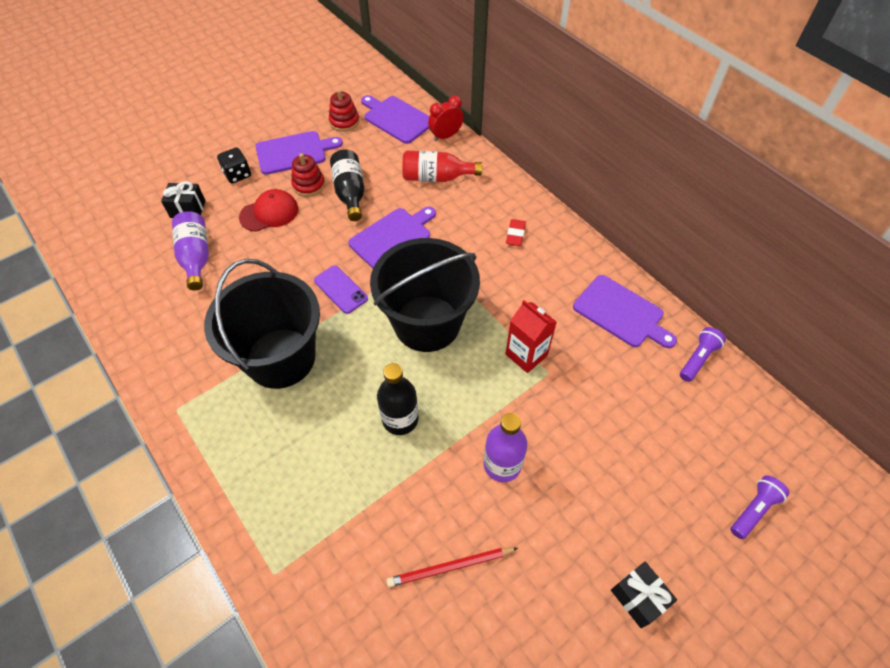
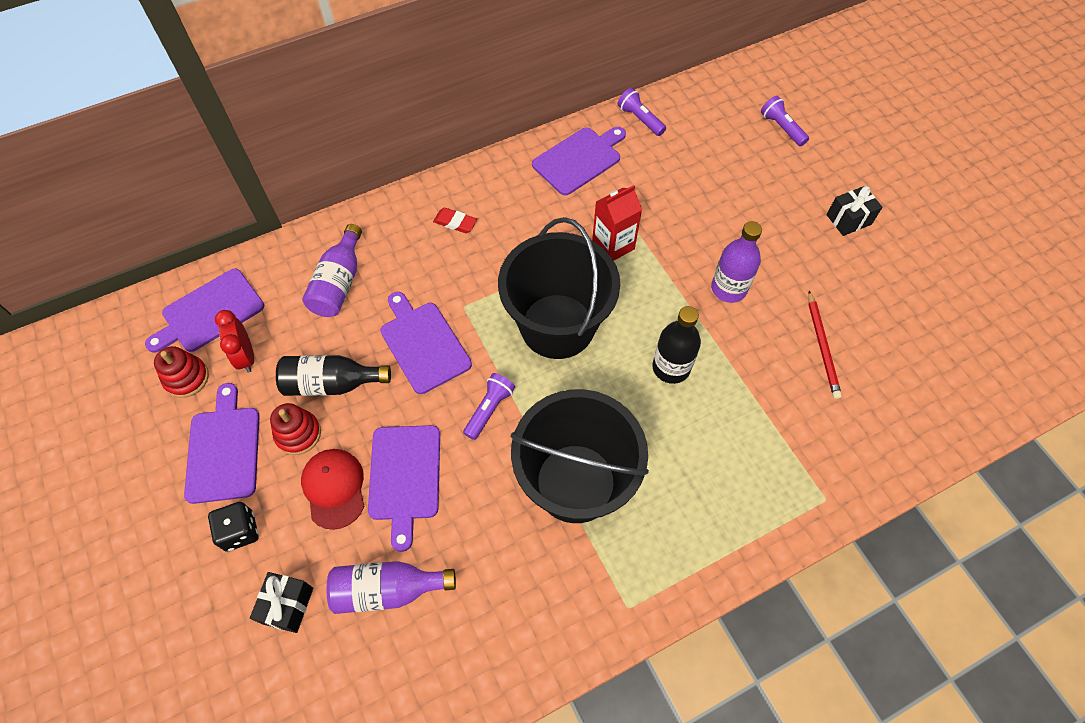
camera: 80 degrees left, 5 degrees up
purple phone [314,266,368,314] -> purple flashlight [463,373,515,440]
red bottle [402,150,482,182] -> purple bottle [302,224,362,317]
red clock [428,96,463,141] -> red clock moved to [215,310,254,373]
none -> purple cutting board [368,425,440,552]

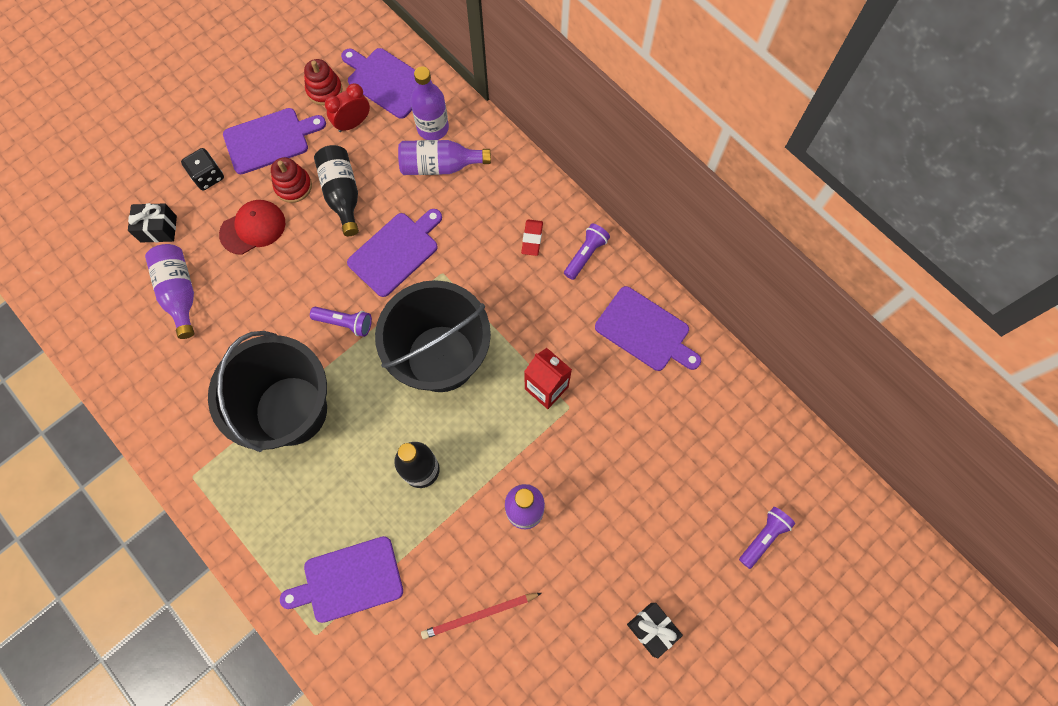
camera: 75 degrees right, 10 degrees up
purple cutting board [368,425,440,552] -> purple cutting board moved to [280,536,403,623]
purple flashlight [618,88,666,136] -> purple flashlight moved to [564,224,610,280]
none -> purple bottle [410,66,449,140]

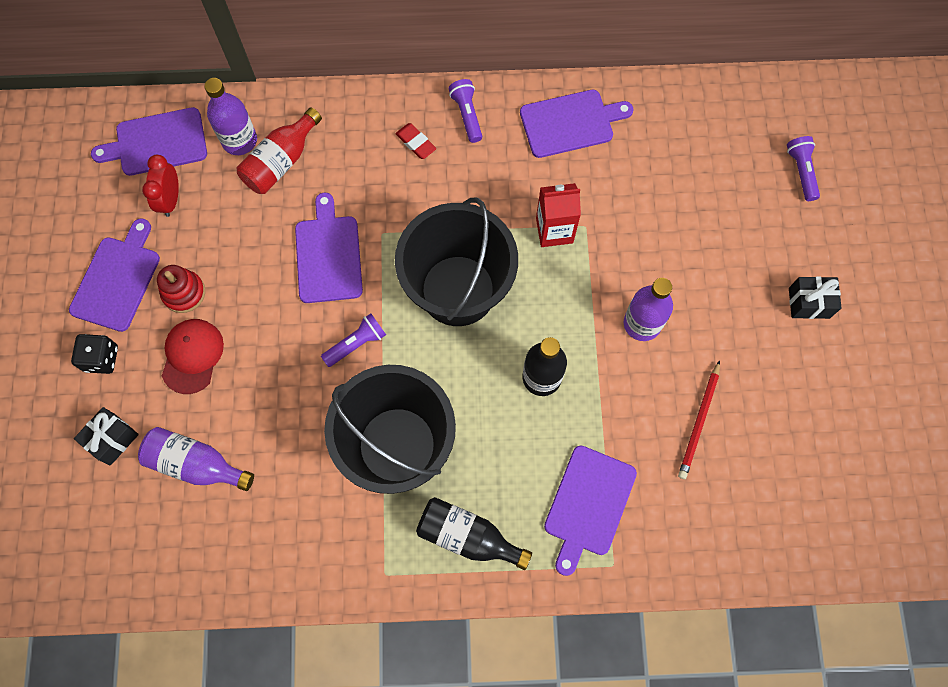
camera: 50 degrees left, 0 degrees up
red stacking toy [304,59,343,105] -> none
black bottle [314,145,359,236] -> black bottle moved to [416,497,532,570]
purple bottle [398,140,491,175] -> red bottle [237,107,322,194]

